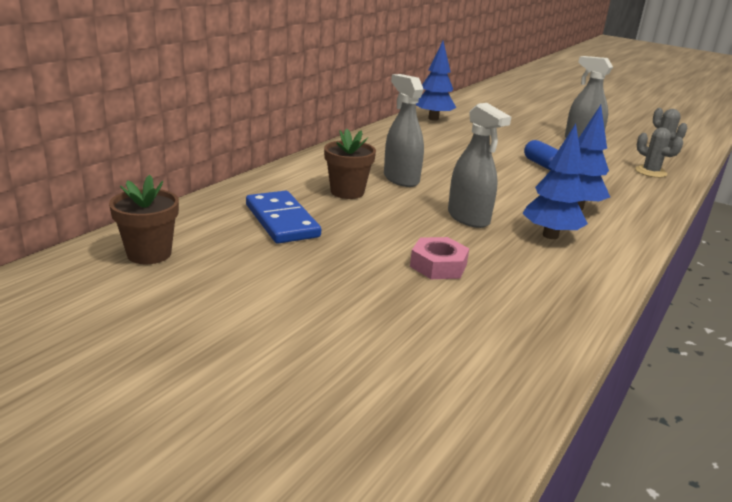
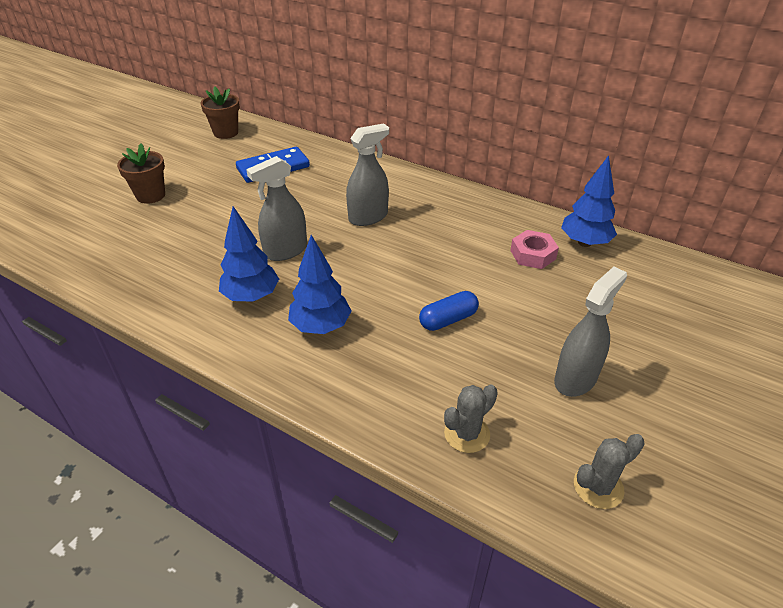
camera: 90 degrees right, 15 degrees up
brown flower pot [324,129,376,199] -> brown flower pot moved to [117,143,165,204]
pink nut [410,237,469,279] -> pink nut moved to [510,230,559,269]

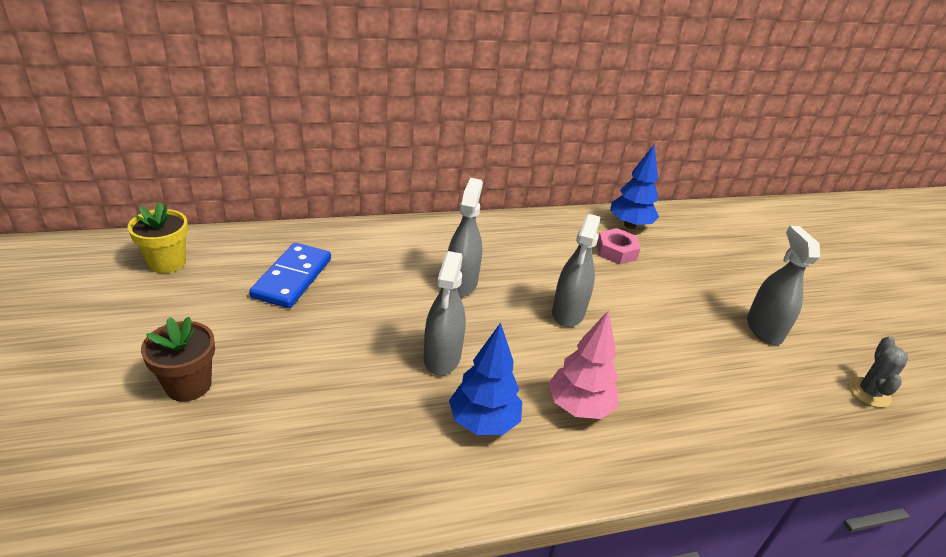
camera: 50 degrees left, 5 degrees down
brown flower pot [201,86,240,139] -> yellow flower pot [128,202,188,273]
blue tree [288,235,352,334] -> pink tree [548,310,618,419]
blue capsule [419,291,479,331] -> none
grey cactus [444,384,498,453] -> none
none -> grey spray bottle [552,214,600,327]

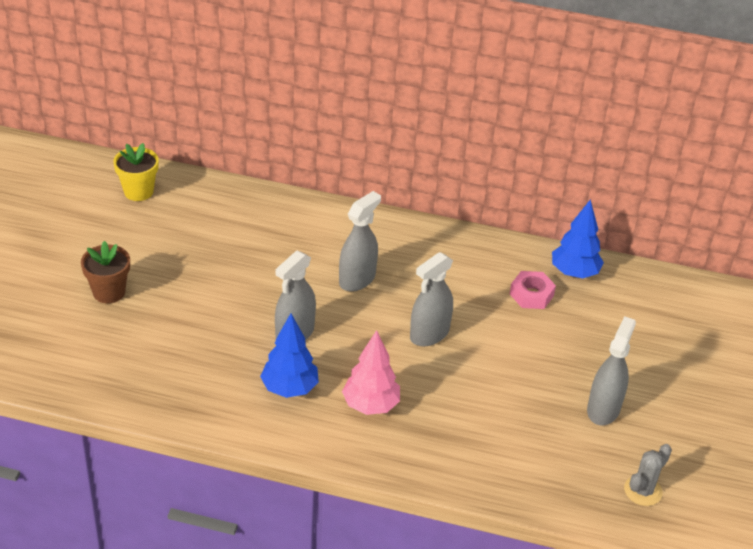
camera: 30 degrees right, 5 degrees up
blue domino [249,243,331,308] -> none

